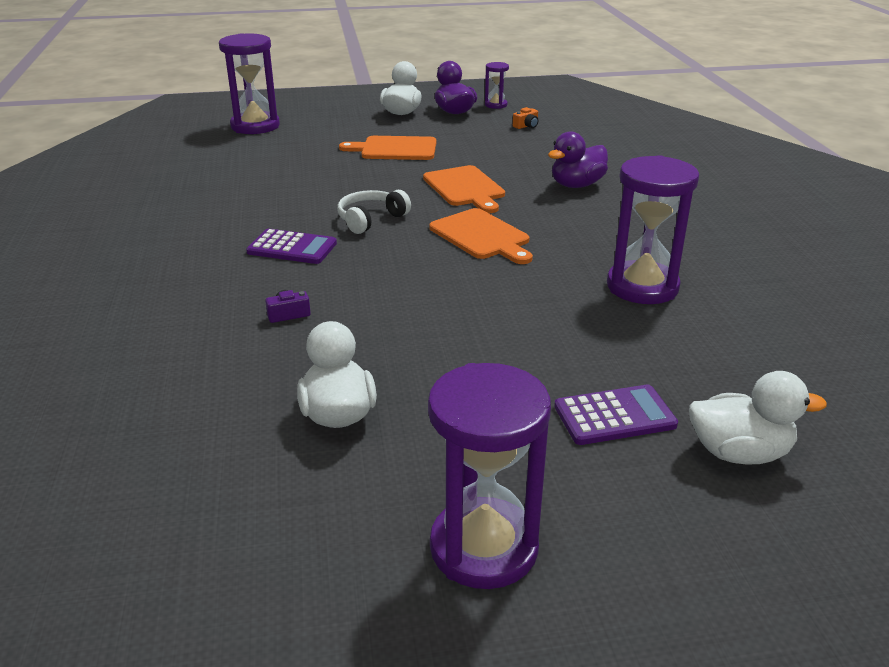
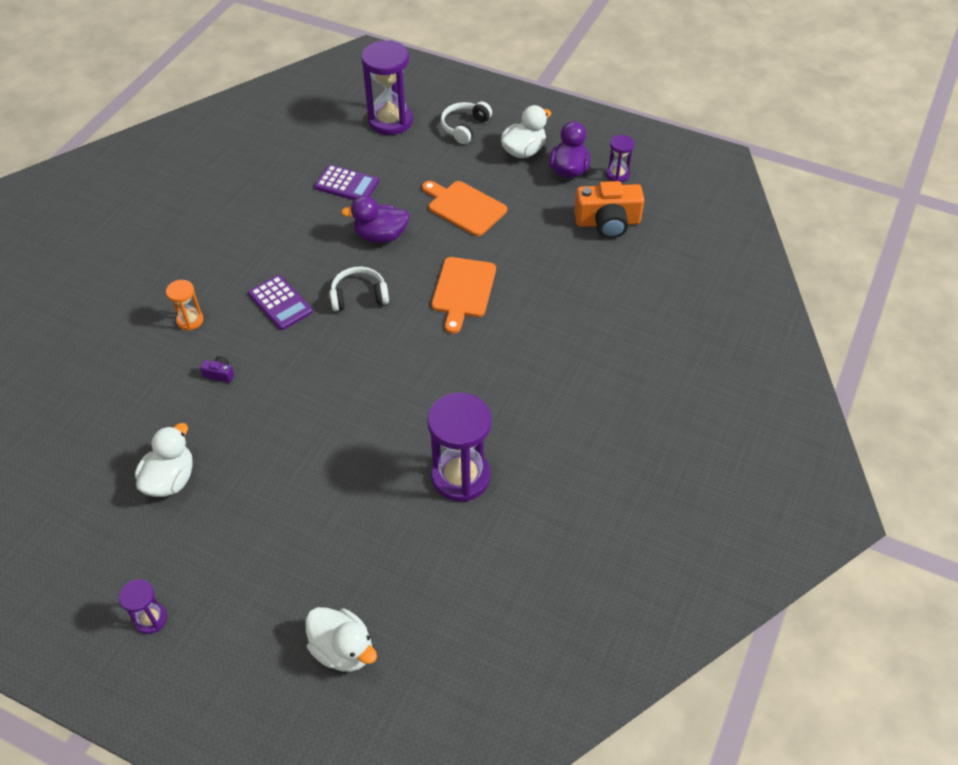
camera: 35 degrees right, 20 degrees up
purple hourglass [428,363,551,589] -> purple hourglass [119,579,167,634], size x0.50
orange cutting board [429,208,533,264] -> none
orange camera [513,107,538,129] -> orange camera [574,181,644,239], size x2.42
purple duck [548,131,608,188] -> purple duck moved to [341,196,410,243]
purple calculator [554,385,678,445] -> purple calculator moved to [314,165,379,200]
none -> orange hourglass [166,280,204,331]
none -> white headphones [441,101,492,144]

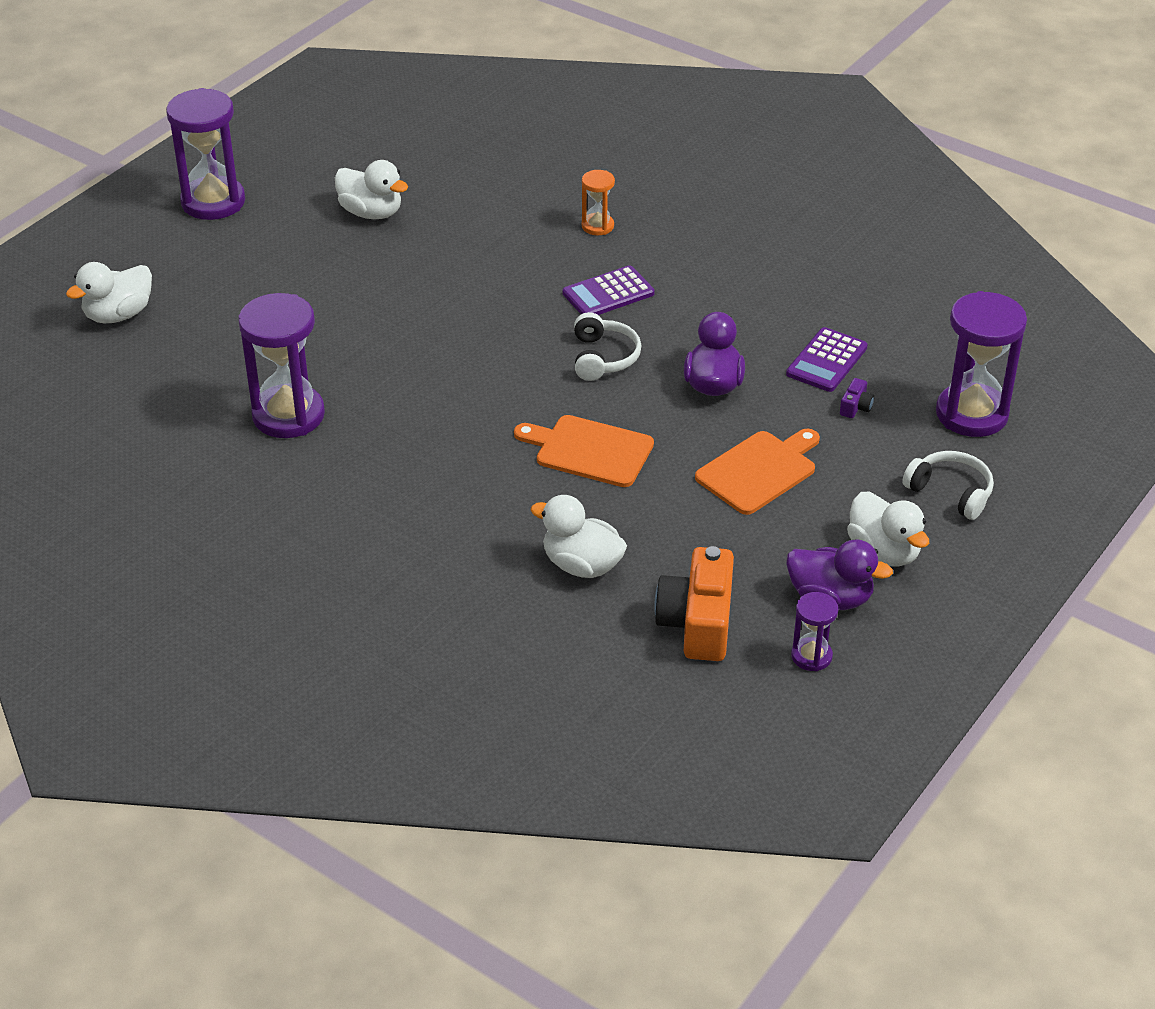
camera: 100 degrees right, 10 degrees down
purple hourglass [119,579,167,634] -> purple hourglass [166,88,245,220], size x1.99
purple camera [200,356,234,383] -> purple camera moved to [840,378,874,418]
none -> white duck [531,495,627,578]

